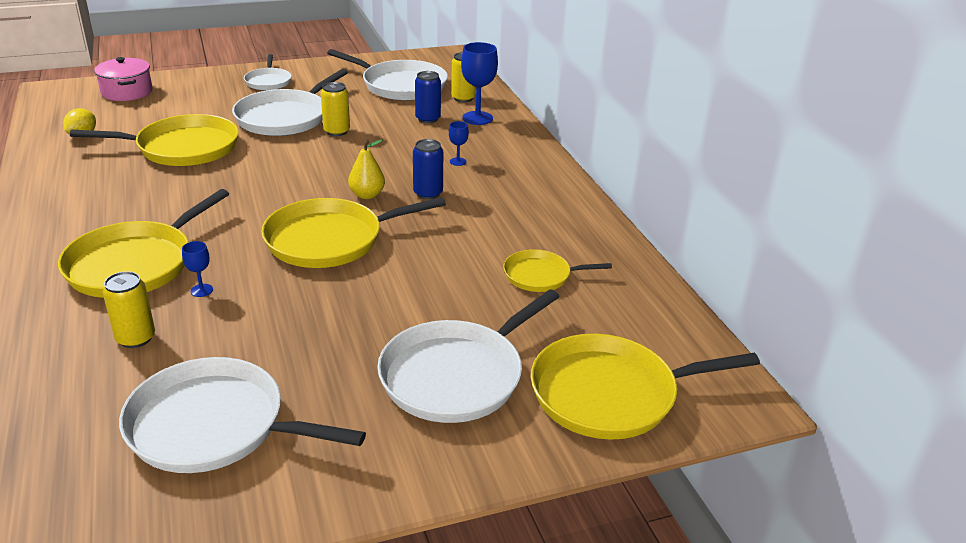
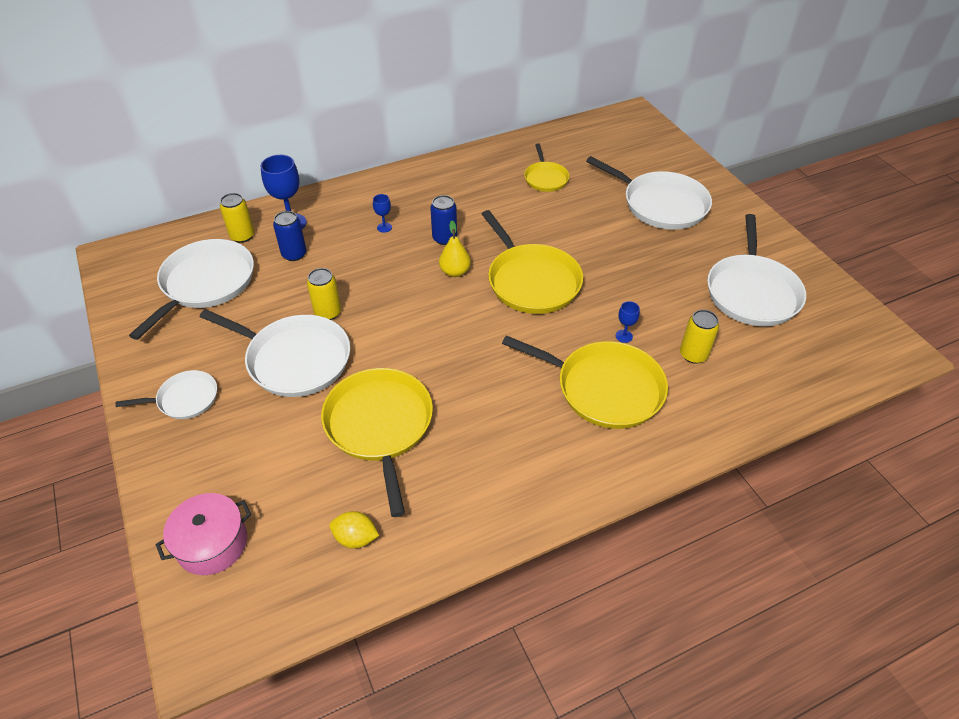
camera: 95 degrees left, 15 degrees up
yellow pan [531,334,760,440] -> none

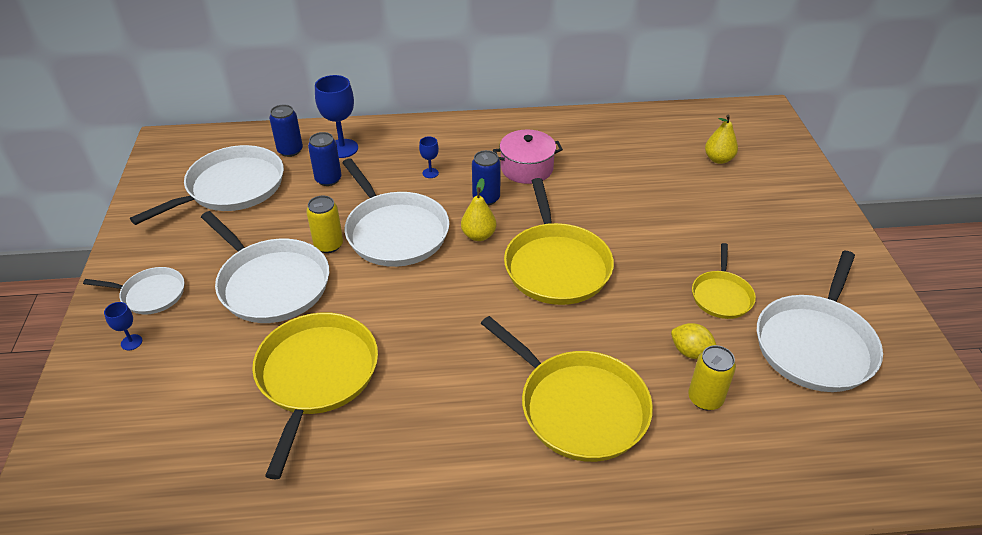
camera: 20 degrees right, 5 degrees down
pink pot [156,493,251,575] -> pink pot moved to [493,130,563,184]
yellow can [220,193,254,243] -> blue can [269,104,303,157]
yellow lemon [329,511,379,548] -> yellow lemon moved to [671,323,716,359]
yellow pan [524,143,569,192] -> yellow pan moved to [692,243,756,319]
white pan [586,156,712,230] -> white pan moved to [342,158,450,267]
blue goblet [616,301,640,343] -> blue goblet moved to [104,302,142,350]
none -> yellow pear [705,115,738,164]

